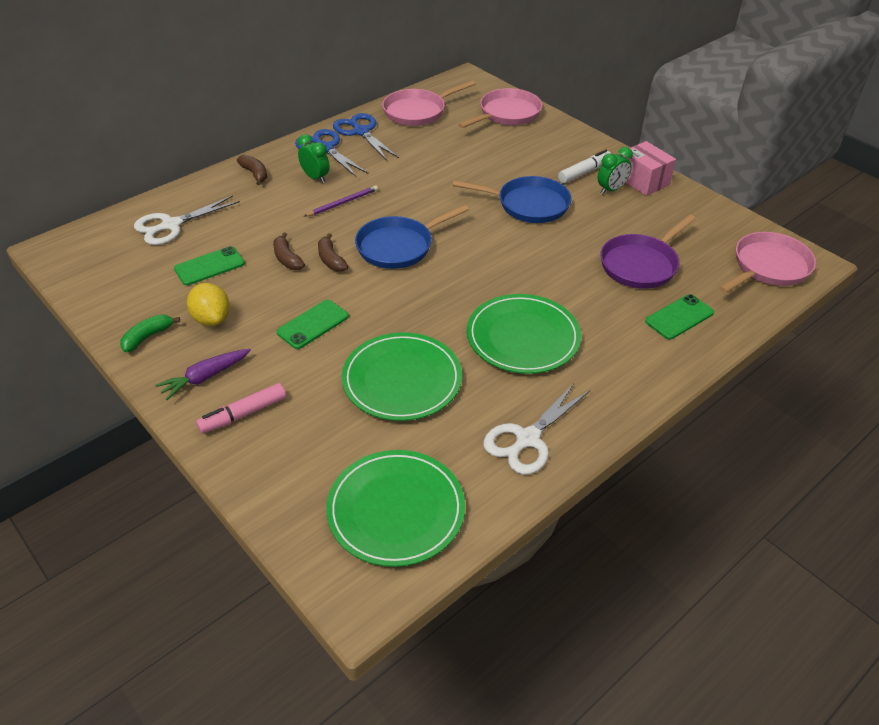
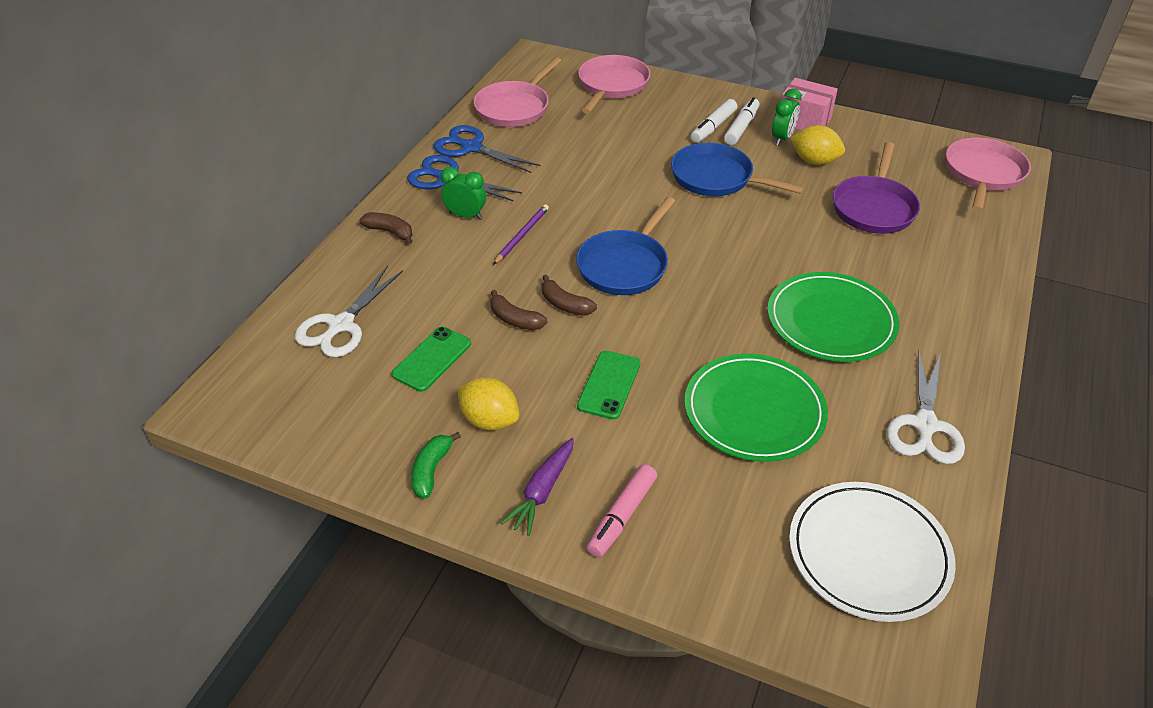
camera: 25 degrees left, 0 degrees up
green plate [326,450,465,567] -> white plate [789,482,956,622]
blue pan [453,176,571,223] -> blue pan turned 135 degrees counterclockwise [671,143,805,196]
green phone [645,294,714,340] -> none
none -> white marker [691,99,737,143]
none -> yellow lemon [790,125,845,165]

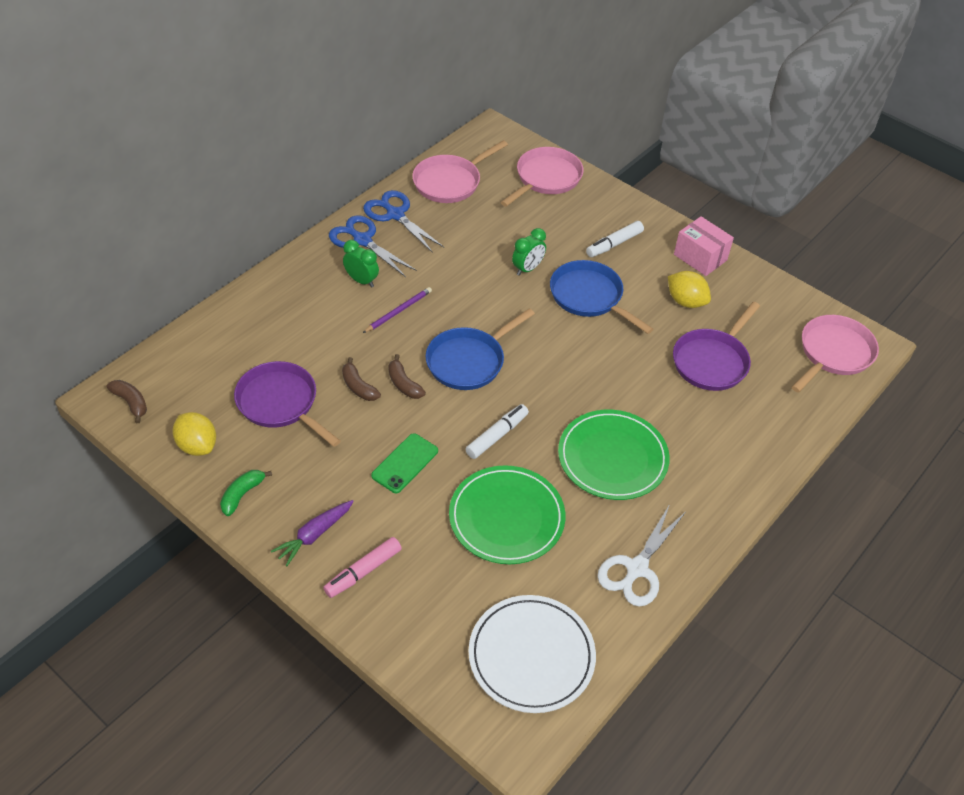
camera: 15 degrees right, 5 degrees up
white scissors [295,266,403,357] -> none
brown banana [359,212,413,244] -> brown banana moved to [106,380,147,423]
green phone [392,327,471,392] -> purple pan [234,361,341,447]
yellow lemon [457,377,519,431] -> yellow lemon moved to [172,412,216,456]
white marker [724,97,760,145] -> white marker moved to [465,404,529,459]
green clock [772,89,802,146] -> green clock moved to [512,228,546,276]

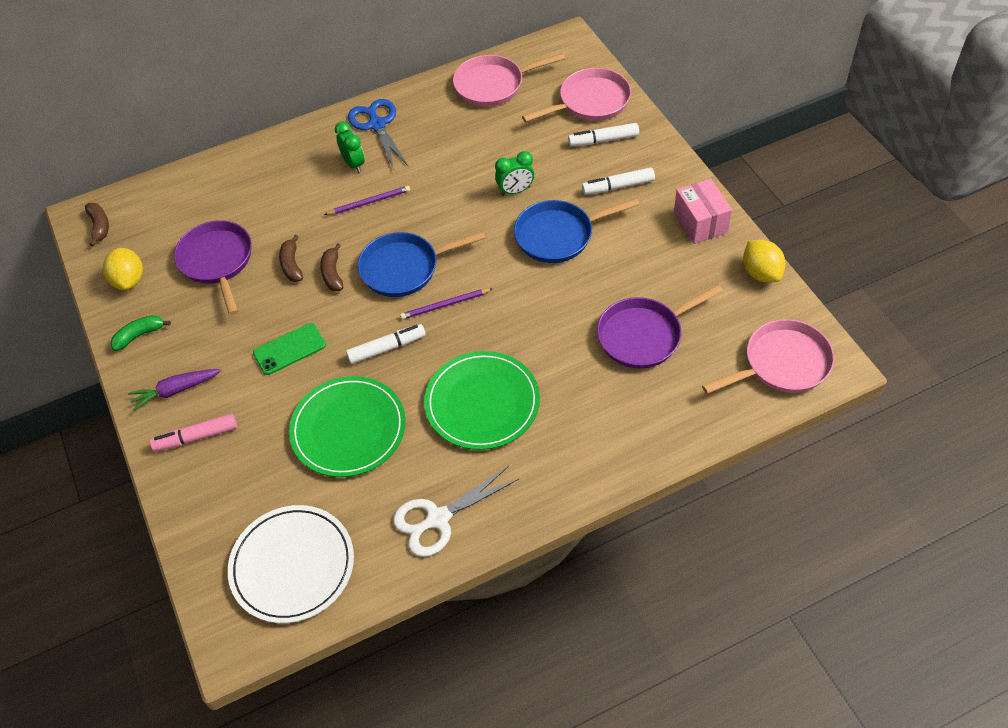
camera: 30 degrees right, 5 degrees up
blue scissors [363,190,444,253] -> none
blue pan [550,260,653,334] -> blue pan turned 90 degrees counterclockwise [514,198,639,263]
yellow lemon [668,271,711,308] -> yellow lemon moved to [743,240,785,283]
none -> purple pencil [400,289,492,319]
none -> white marker [568,123,639,147]

